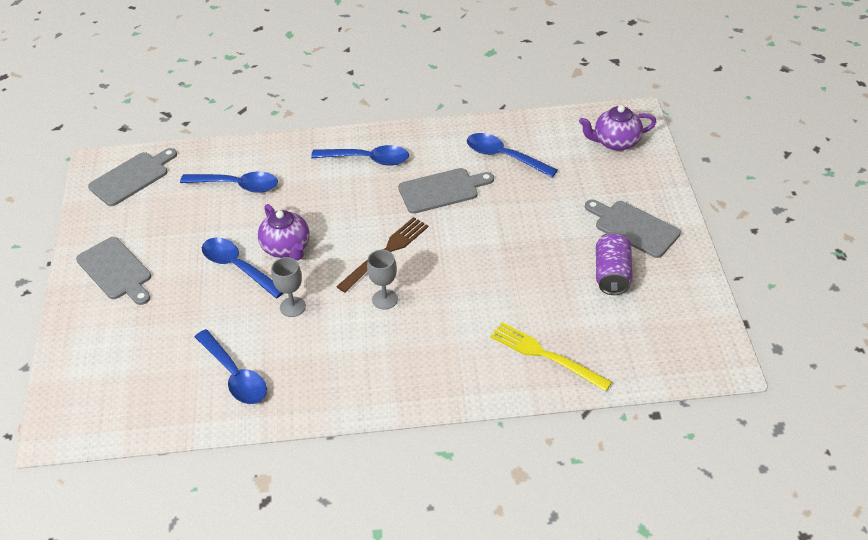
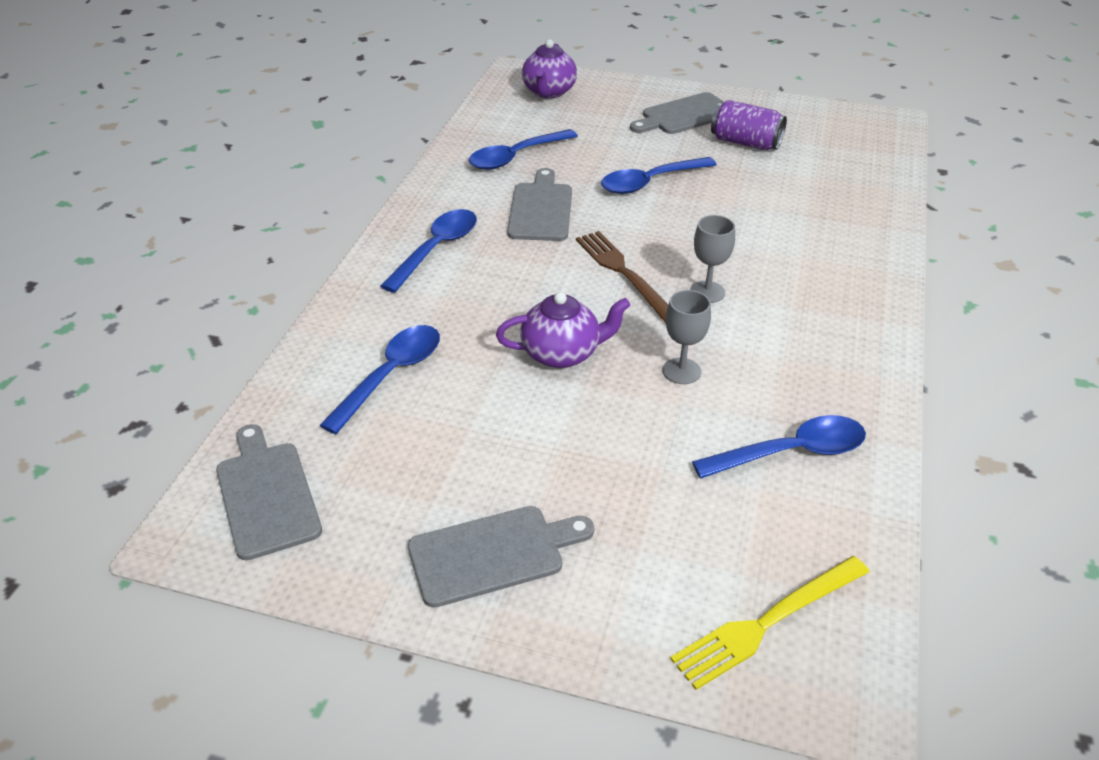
camera: 70 degrees left, 5 degrees down
blue spoon [202,238,283,298] -> blue spoon moved to [601,157,717,194]
yellow fork [490,322,612,391] -> yellow fork moved to [670,556,869,690]

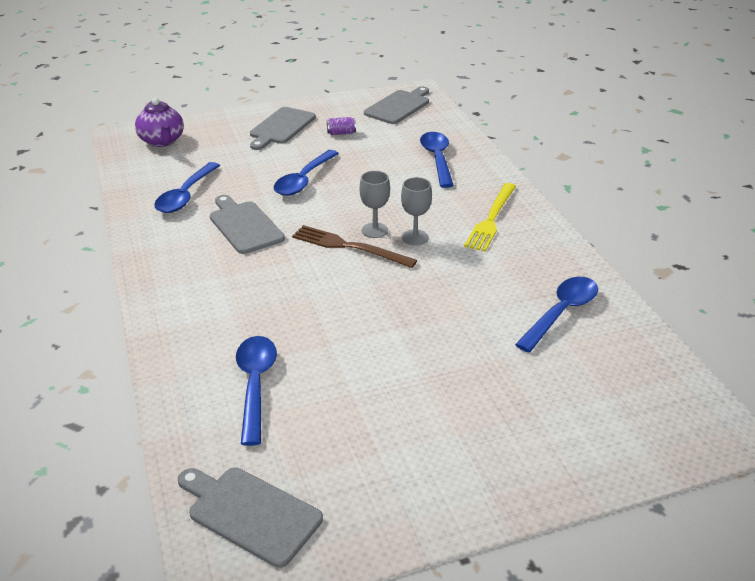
camera: 35 degrees left, 5 degrees down
blue spoon [380,209,477,293] -> blue spoon moved to [420,132,454,188]
grey cutting board [408,506,594,608] -> grey cutting board moved to [364,87,429,124]
purple teapot [496,292,630,368] -> none
grey goblet [663,290,711,384] -> grey goblet moved to [360,171,390,238]
yellow fork [670,556,869,690] -> yellow fork moved to [464,183,516,252]
purple can [711,100,787,150] -> purple can [327,117,356,135], size x0.54

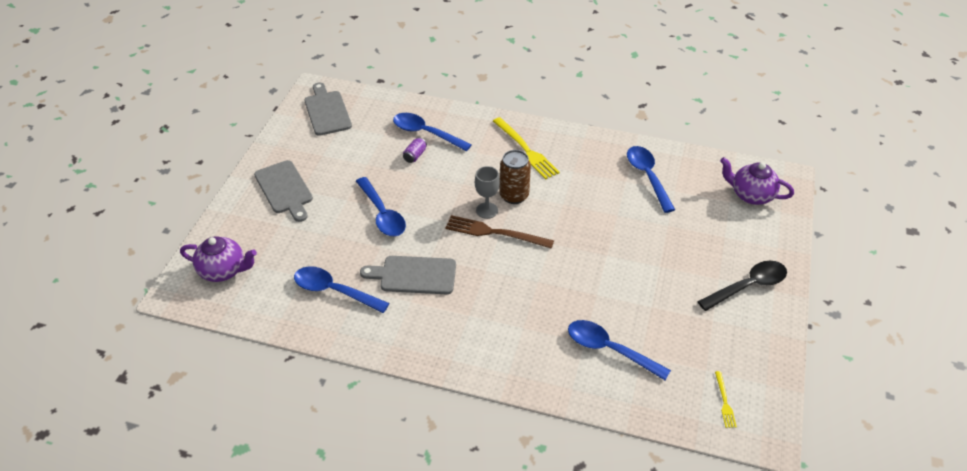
camera: 55 degrees left, 10 degrees up
blue spoon [154,162,220,213] -> blue spoon turned 150 degrees clockwise [294,266,389,313]
grey cutting board [178,468,323,568] -> yellow fork [715,371,737,428]
brown fork [292,225,417,268] -> brown fork turned 45 degrees clockwise [445,215,554,249]
purple can [327,117,356,135] -> purple can moved to [403,137,427,163]
grey goblet [401,177,432,245] -> brown can [499,150,531,204]
none -> black spoon [697,261,787,311]
none -> purple teapot [720,157,794,205]

